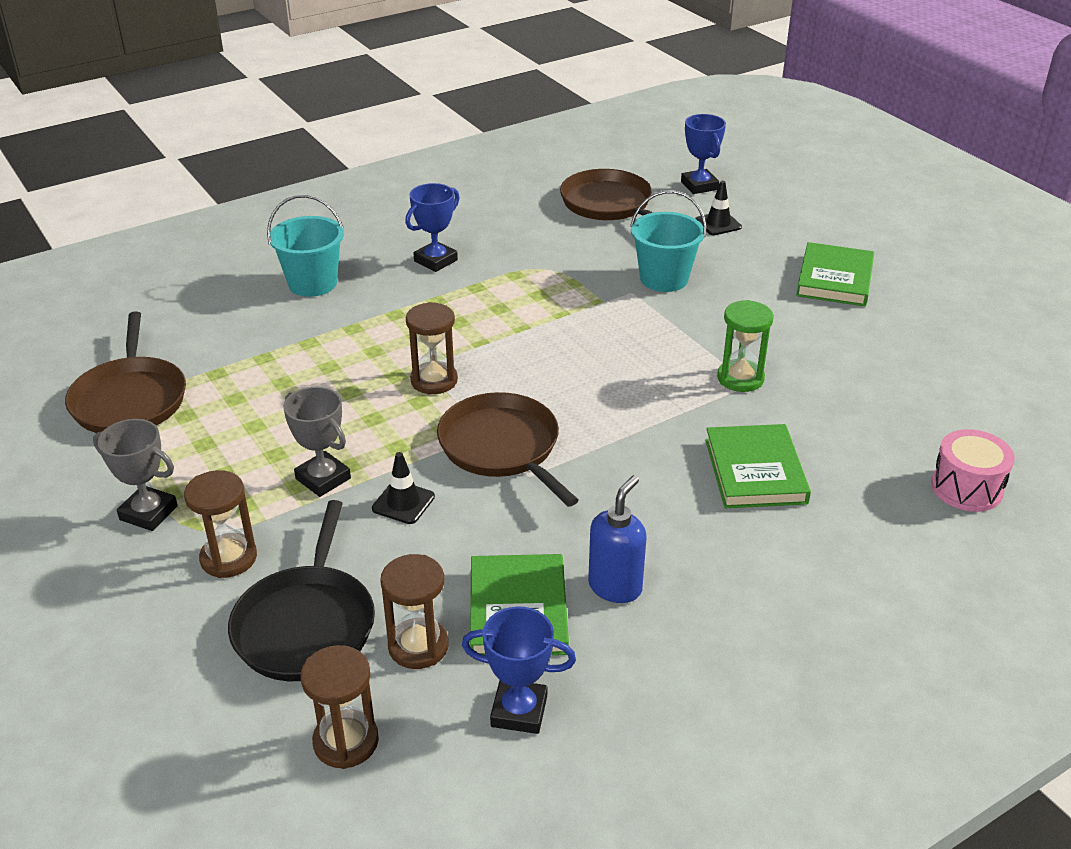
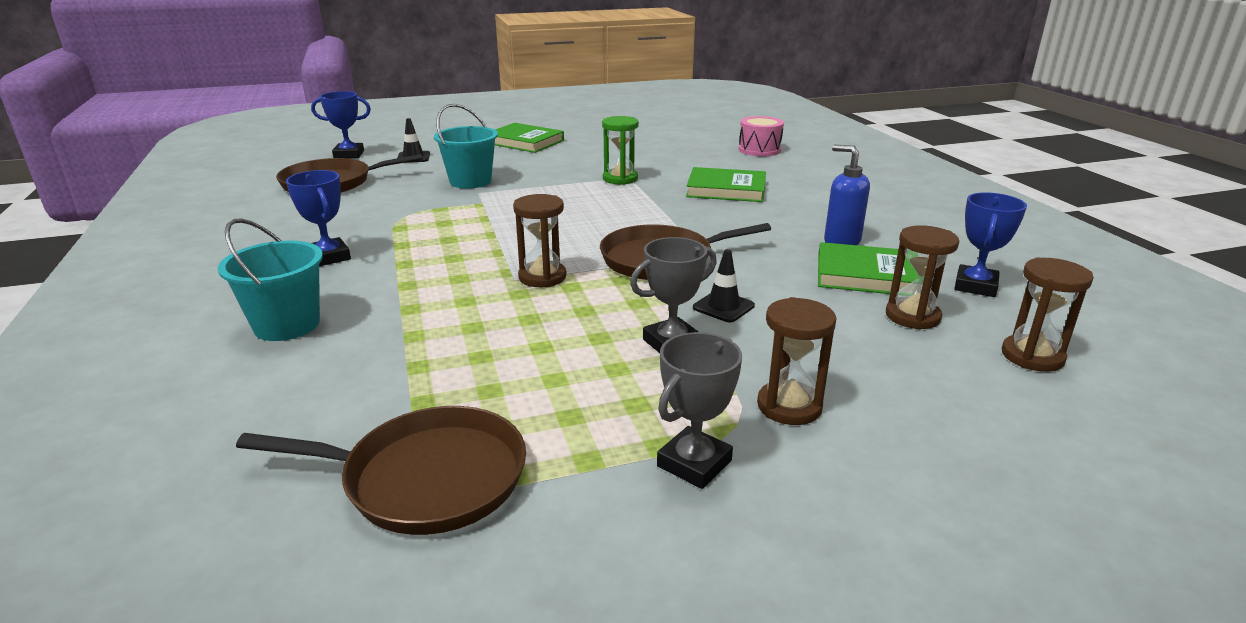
camera: 75 degrees left, 10 degrees down
black pan [228,500,375,681] -> none

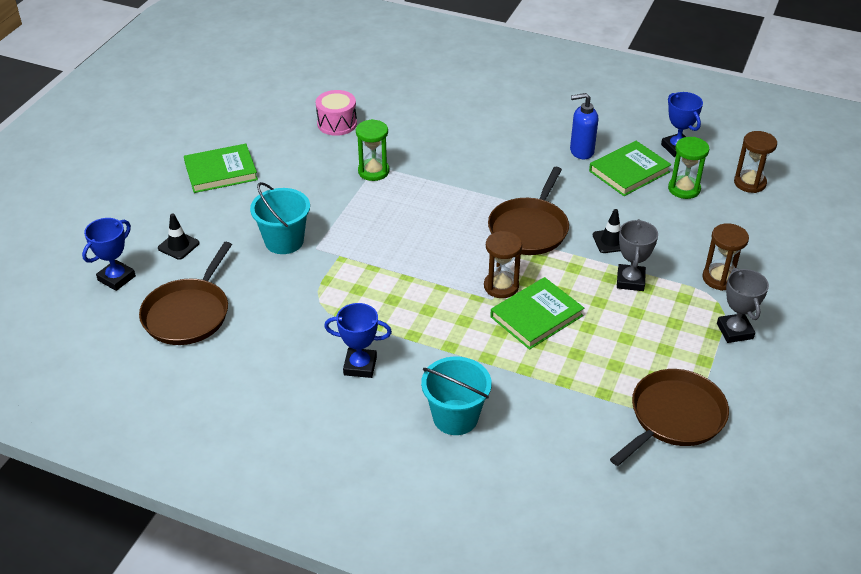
camera: 50 degrees left, 15 degrees up
green book [686,167,766,202] -> green book moved to [490,277,584,350]
pink drum [739,116,784,156] -> pink drum moved to [316,90,357,136]
brown hourglass [886,225,959,330] -> green hourglass [668,137,709,199]

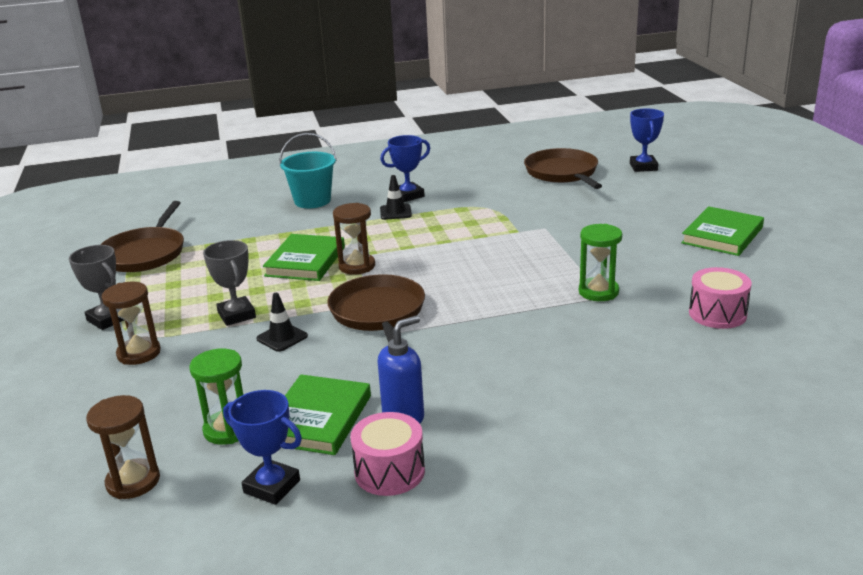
camera: 145 degrees right, 15 degrees down
black traffic cone [158,213,200,260] -> black traffic cone moved to [380,175,412,220]
turquoise bucket [250,182,310,254] -> none
none -> pink drum [350,412,425,496]

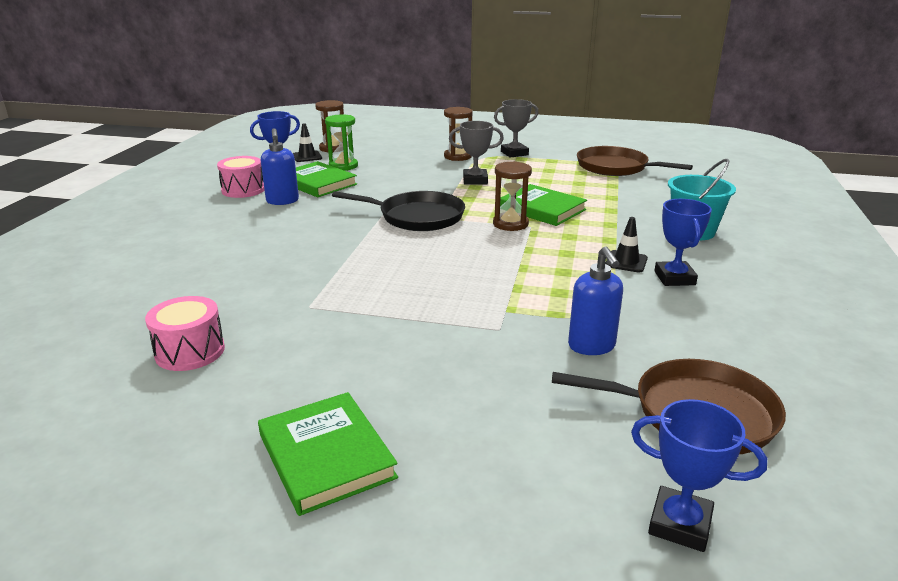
camera: 115 degrees right, 0 degrees up
black traffic cone [256,293,308,352] -> black traffic cone moved to [293,123,322,162]
brown pan [327,274,425,342] -> black pan [332,191,465,231]
green hourglass [579,224,622,301] -> none
none -> blue soap dispenser [568,246,623,355]

